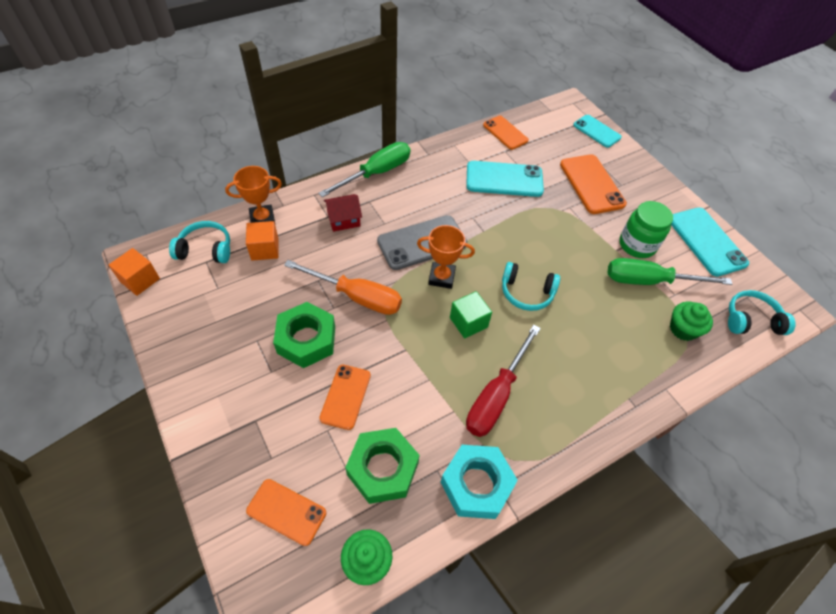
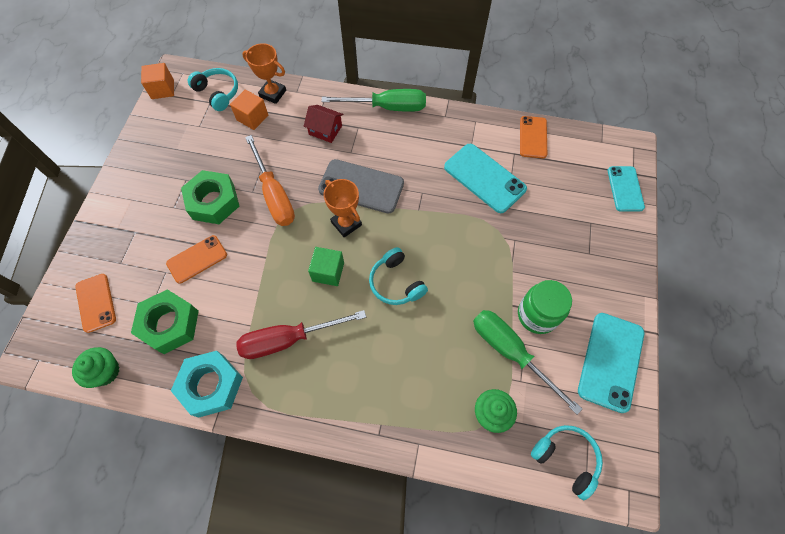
camera: 45 degrees right, 10 degrees up
orange phone [560,154,627,214] -> none

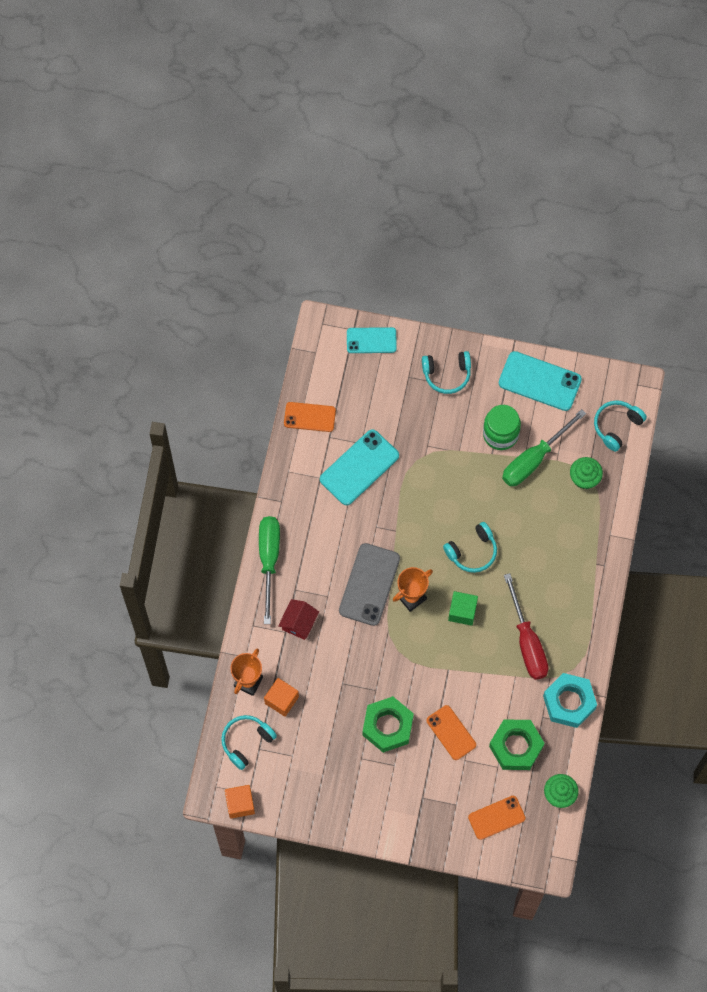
camera: 90 degrees left, 5 degrees up
orange screwdriver [245,135,295,226] -> none
none -> turquoise headphones [422,351,471,394]

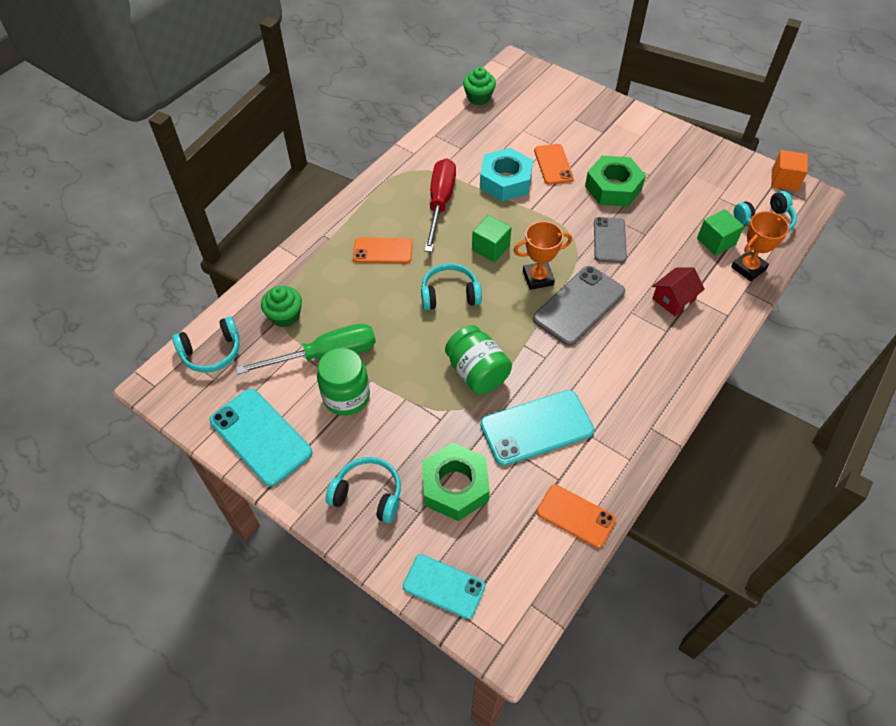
camera: 155 degrees left, 15 degrees down
green screwdriver [259,516,280,624] -> none
orange cube [264,678,299,717] -> green cube [697,209,744,256]
orange phone [468,796,525,840] -> orange phone moved to [353,237,413,264]
green nut [489,719,545,770] -> green nut moved to [422,443,490,521]
turquoise nut [543,673,597,728] -> turquoise nut moved to [480,148,533,201]
none -> green jar [445,325,512,394]
none -> grey phone [594,217,627,263]

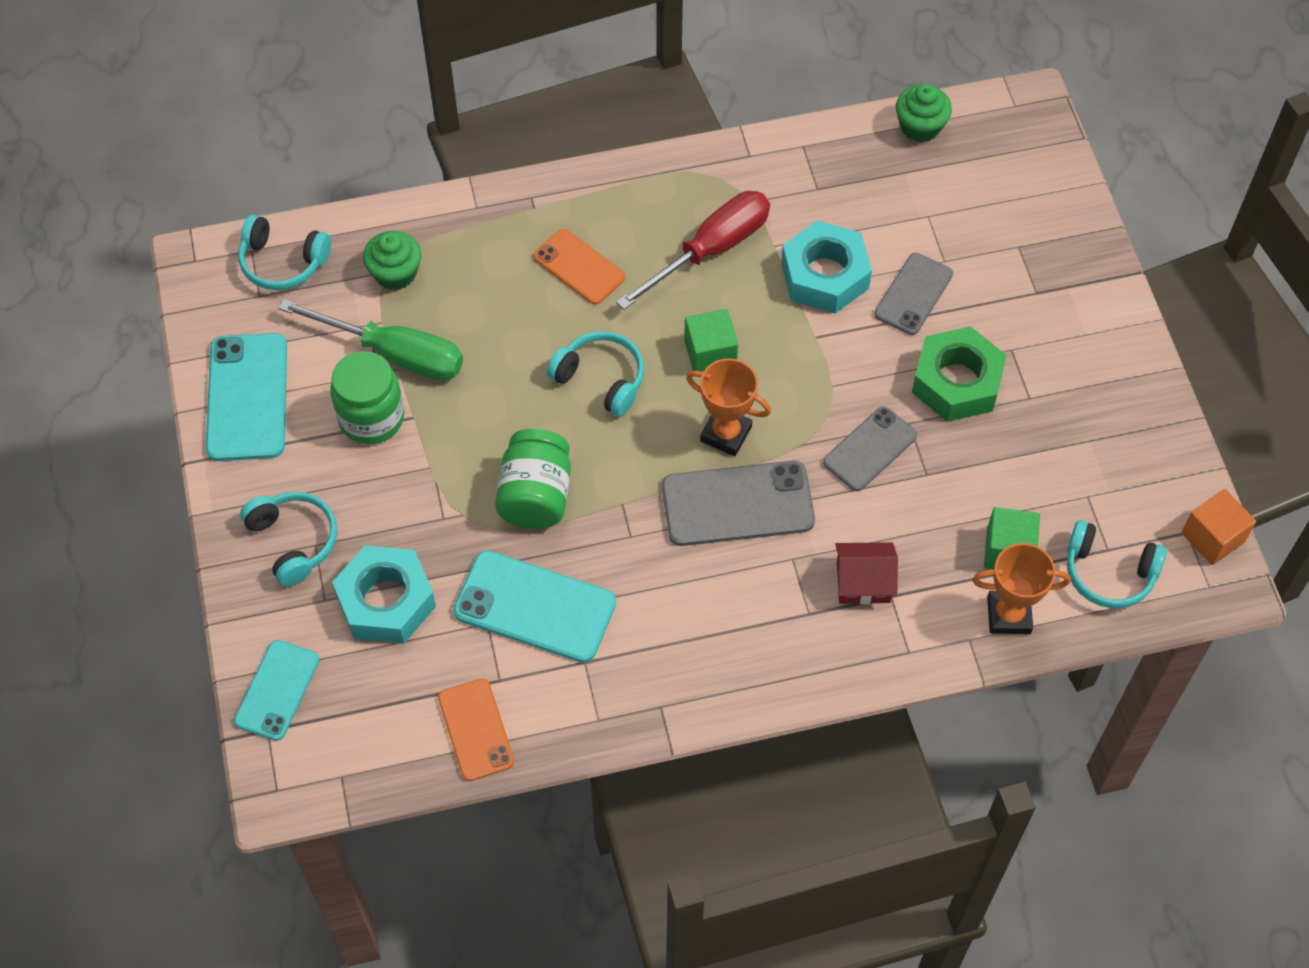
camera: 40 degrees right, 5 degrees up
turquoise phone [403,554,485,619] -> turquoise phone turned 45 degrees clockwise [234,640,319,741]
green nut [422,443,490,521] -> turquoise nut [332,545,436,644]
orange phone [534,144,574,185] -> grey phone [874,253,953,335]

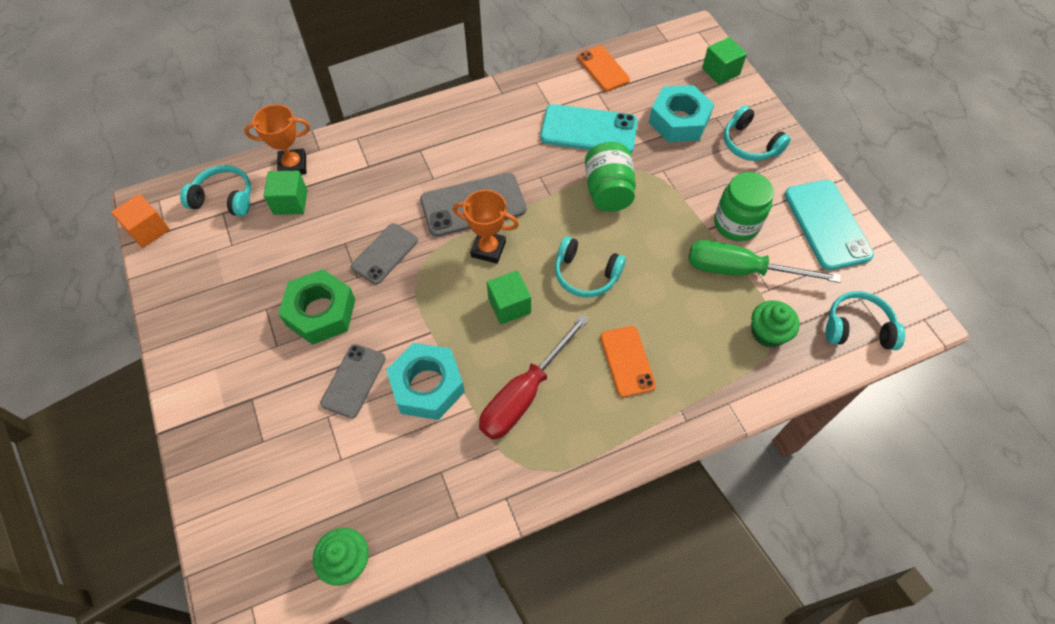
camera: 170 degrees right, 0 degrees up
turquoise phone [234,640,319,741] -> green cube [702,37,747,85]
orange phone [534,229,625,305] -> orange phone turned 45 degrees clockwise [600,326,656,397]
red house [835,542,898,604] -> none

